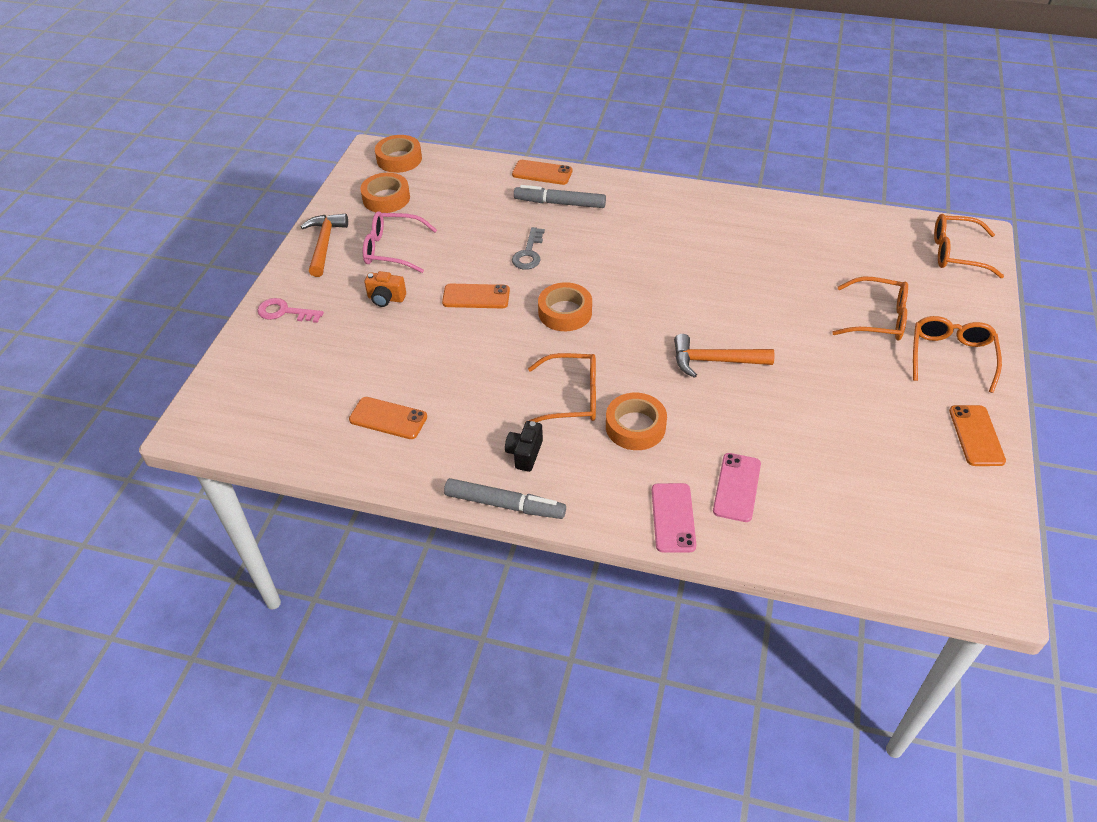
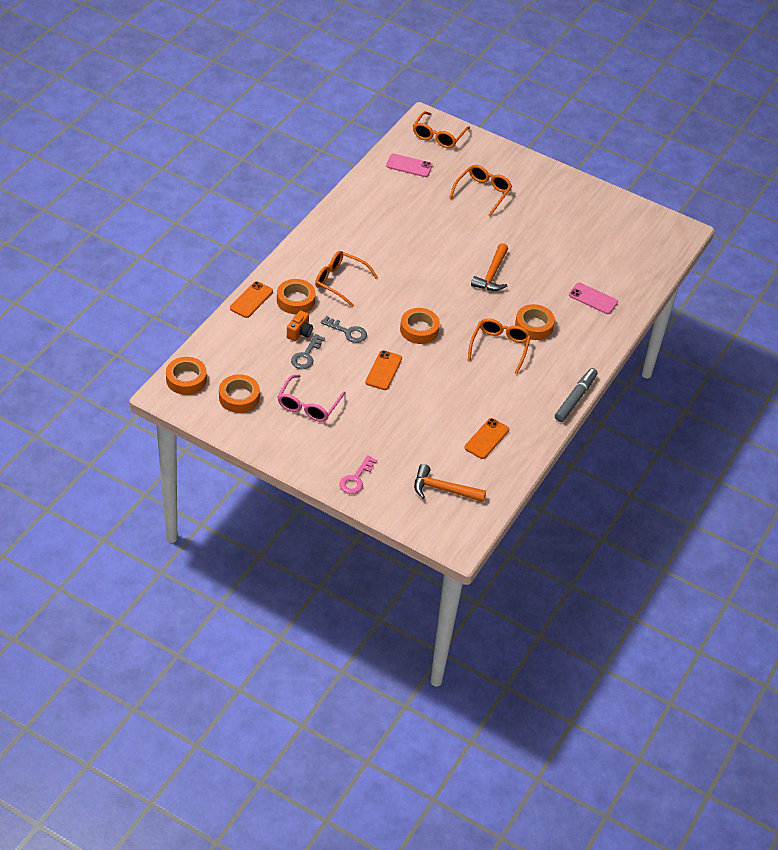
camera: 80 degrees left, 0 degrees up
orange hammer [301,214,348,277] -> orange hammer moved to [414,464,486,502]
orange camera [365,271,406,307] -> orange camera moved to [287,310,313,341]
black camera [505,421,543,472] -> none
grey marker [514,185,606,208] -> orange tape [277,279,316,314]
pink phone [652,483,696,553] -> pink phone moved to [386,154,433,177]
orange glasses [913,316,1002,393] -> orange glasses moved to [315,251,378,307]
orange phone [949,405,1006,466] -> none
none -> grey key [291,334,325,369]

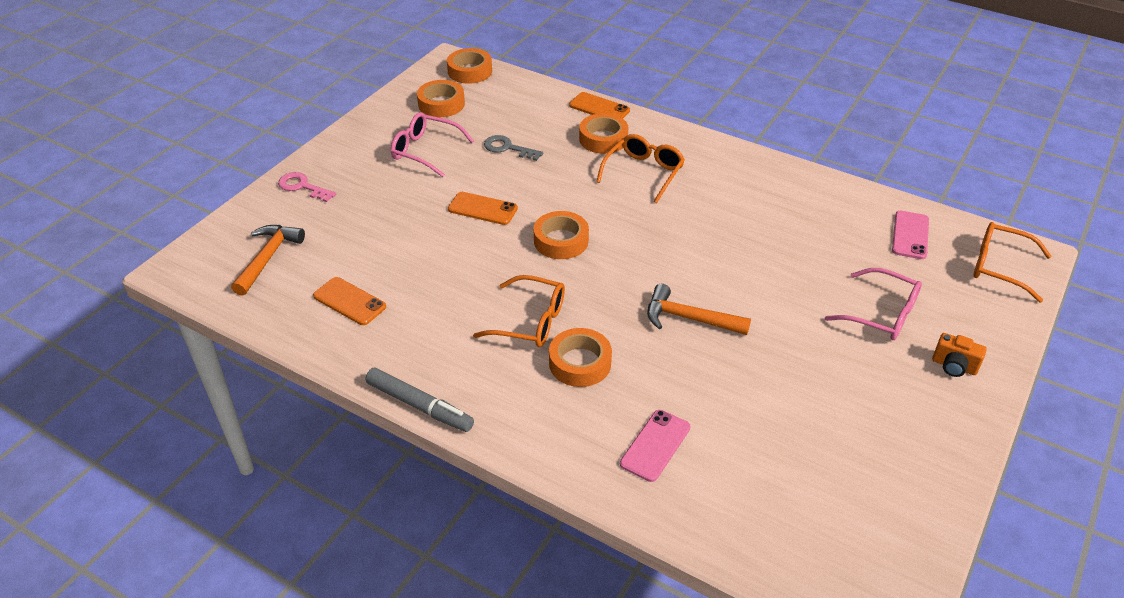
camera: 95 degrees right, 5 degrees down
orange camera [287,310,313,341] -> orange camera moved to [932,333,987,377]
grey key [321,316,367,343] -> none
orange glasses [449,165,512,216] -> pink glasses [825,268,922,340]

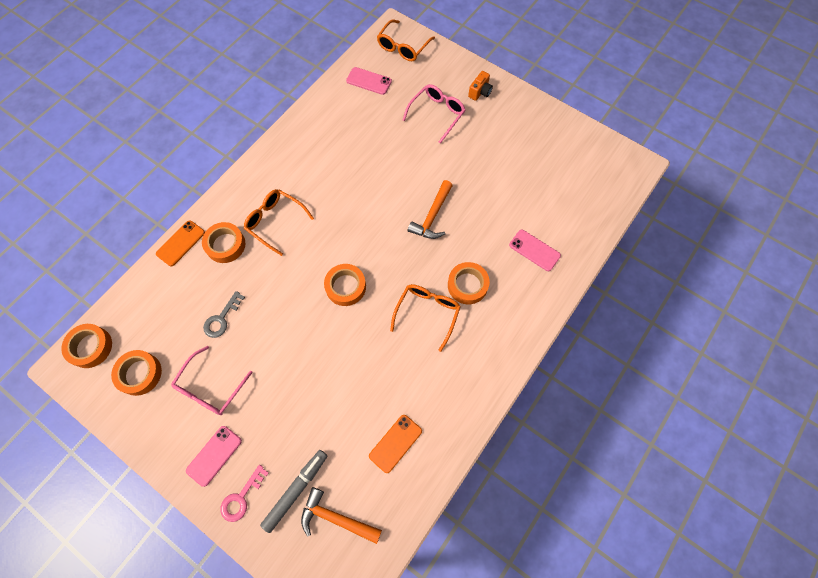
camera: 85 degrees left, 25 degrees up
grey marker [365,367,474,432] -> grey marker moved to [260,450,327,533]
orange phone [448,192,518,225] -> none
none -> pink phone [186,426,242,487]

